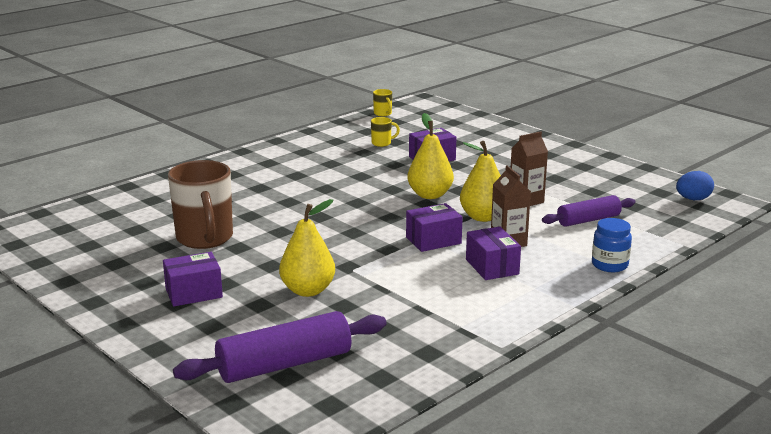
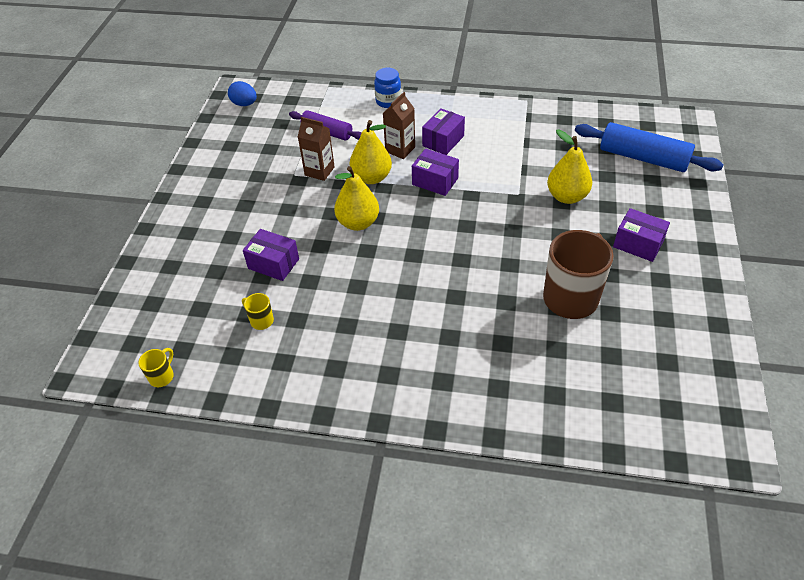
camera: 125 degrees left, 25 degrees up
purple rolling pin [173,311,387,383] -> blue rolling pin [575,122,724,172]

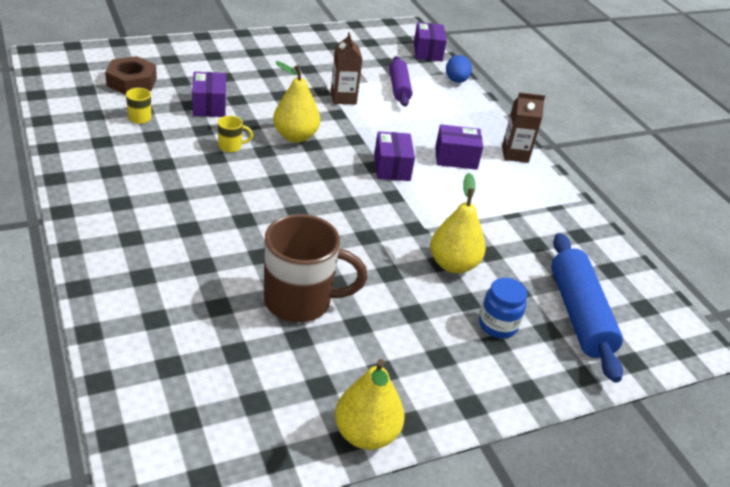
camera: 50 degrees right, 10 degrees down
yellow mug [138,348,174,387] -> yellow mug moved to [218,116,253,152]
blue egg [228,81,257,106] -> blue egg moved to [446,55,472,83]
yellow pear [350,120,392,184] -> yellow pear moved to [335,359,404,450]
blue jar [374,68,401,108] -> blue jar moved to [479,278,527,338]
brown carton [383,92,415,159] -> brown carton moved to [502,92,545,163]
purple box [613,208,670,262] -> purple box moved to [414,22,447,61]
none -> brown nut [105,56,157,95]

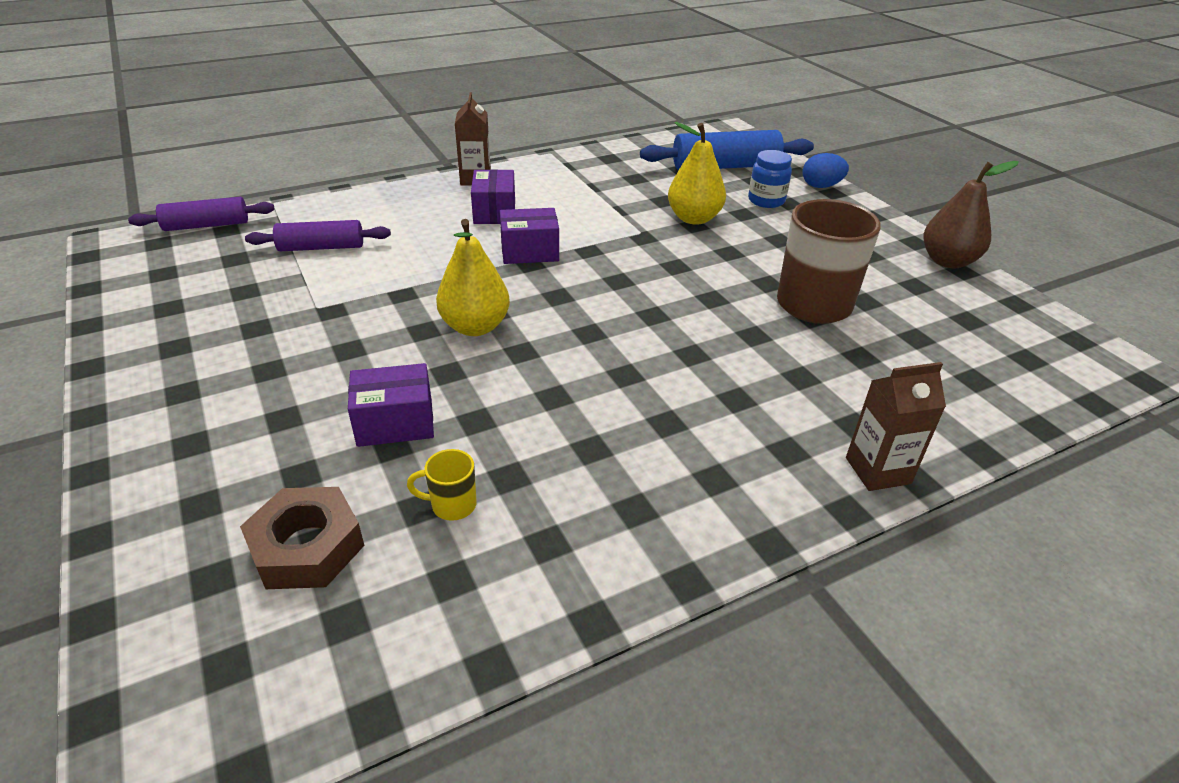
camera: 90 degrees left, 0 degrees up
yellow mug [218,116,253,152] -> none
brown carton [331,32,362,104] -> brown carton moved to [846,362,946,491]
yellow pear [335,359,404,450] -> brown pear [923,161,1019,268]
purple box [414,22,447,61] -> purple rolling pin [128,197,275,231]
blue egg [446,55,472,83] -> blue egg moved to [803,153,849,188]

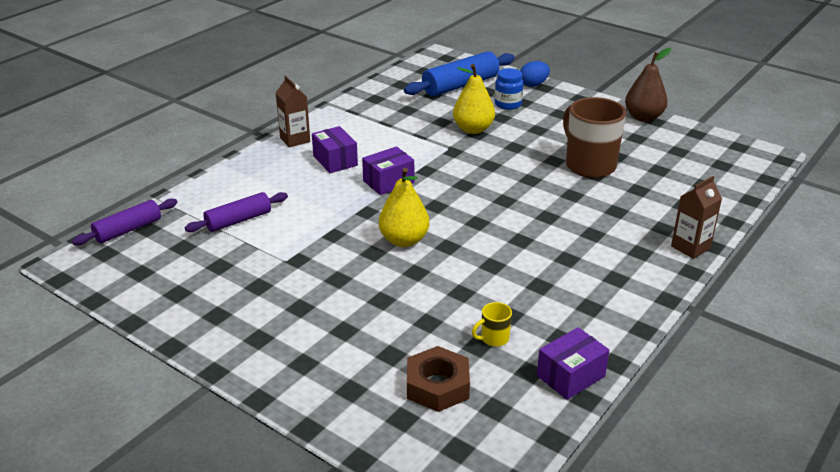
camera: 25 degrees left, 5 degrees down
purple box [348,363,434,447] -> purple box moved to [537,327,609,400]

